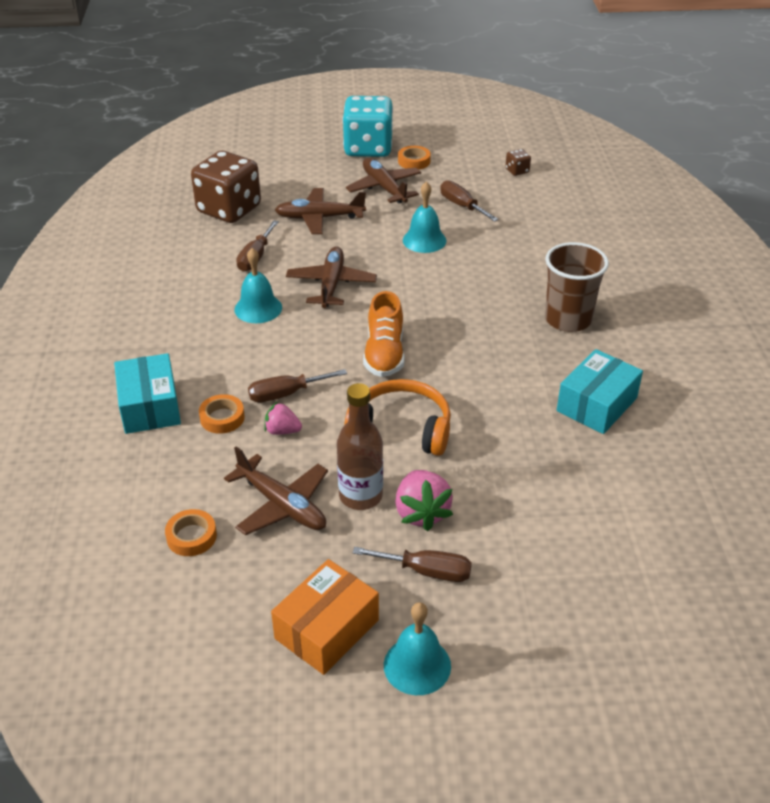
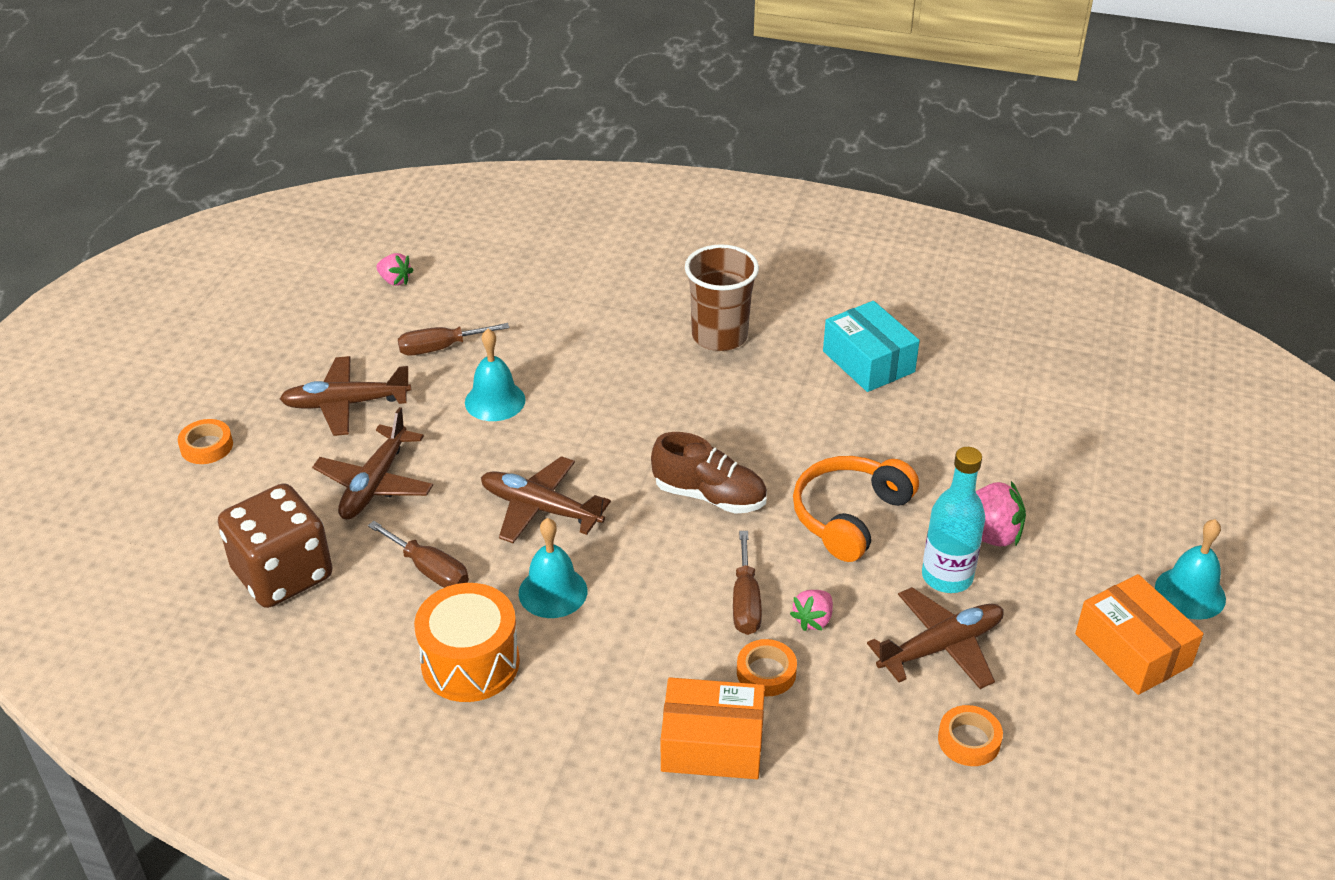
camera: 70 degrees left, 0 degrees up
turquoise box [114,353,181,434] -> orange box [661,677,765,779]
brown bottle [337,383,383,510] -> turquoise bottle [922,447,985,593]
turquoise dice [342,96,393,157] -> none
brown screwdriver [353,547,472,582] -> none
orange shoe [363,291,405,377] -> brown shoe [651,432,767,514]
orange tape [398,146,431,170] -> orange tape moved to [178,419,233,464]
brown dice [505,149,531,176] -> pink strawberry [376,253,413,286]
none -> orange drum [414,583,520,702]

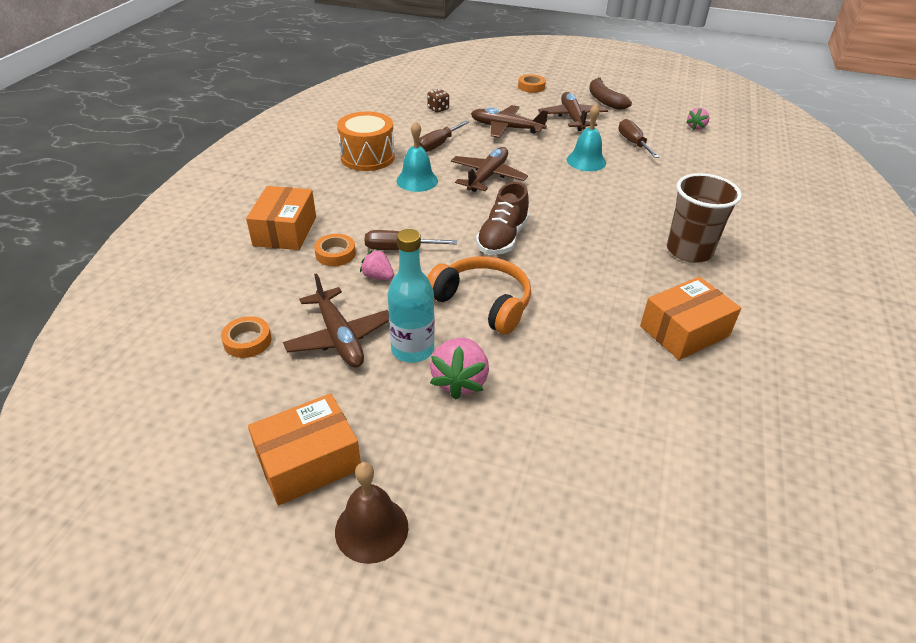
camera: 90 degrees right, 0 degrees up
brown dice [218,483,333,608] -> brown dice [427,89,449,113], size x0.40
turquoise box [823,301,920,392] -> orange box [640,277,741,360]
turquoise bell [1155,519,1226,620] -> brown bell [335,462,409,564]
none -> brown banana [589,77,632,110]

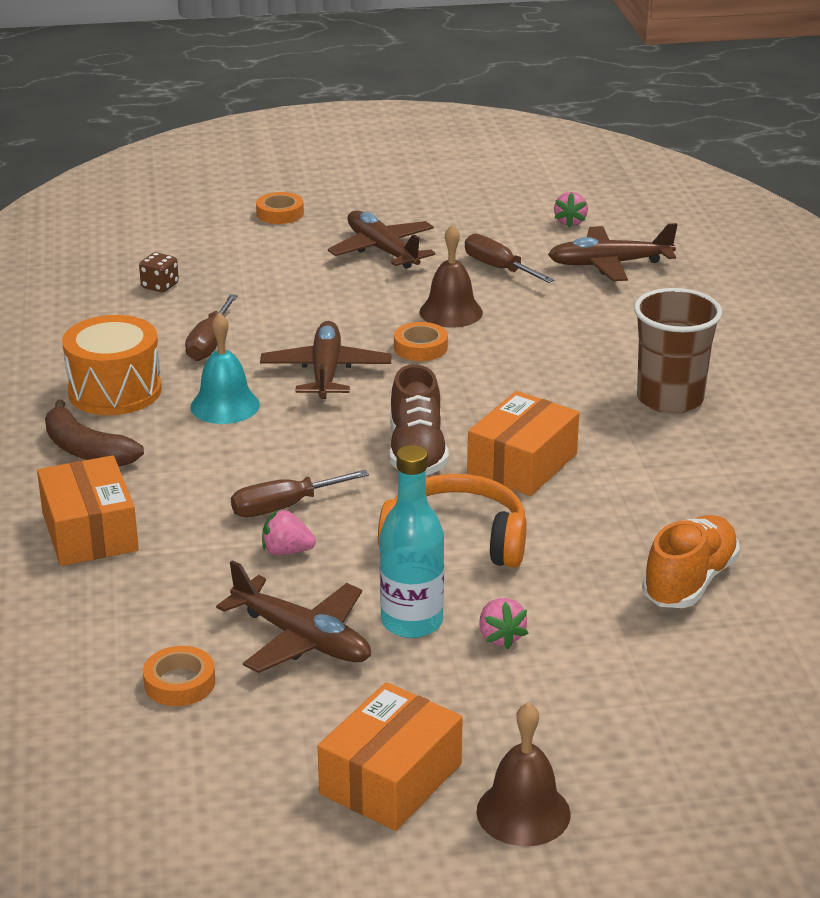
camera: 25 degrees left, 10 degrees down
orange tape [314,234,356,266] -> orange tape moved to [394,322,448,361]
pink strawberry [430,338,489,400] -> pink strawberry [479,598,529,649], size x0.61
brown plane [471,105,548,138] -> brown plane moved to [548,223,678,281]
turquoise bell [567,104,606,171] -> brown bell [420,224,483,328]
brown banana [589,77,632,110] -> brown banana moved to [45,400,144,466]
orange box [640,277,741,360] -> orange box moved to [467,391,579,496]
none -> orange shoe [642,515,740,608]

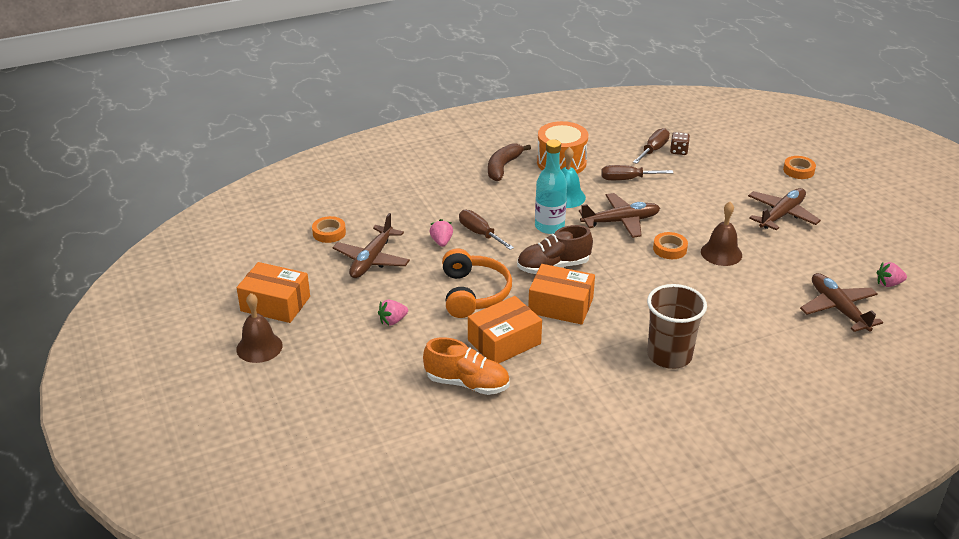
camera: 75 degrees right, 5 degrees up
orange box [37,455,139,566] -> orange box moved to [468,296,542,363]
turquoise bottle [380,445,444,638] -> turquoise bottle moved to [535,139,567,234]
brown screwdriver [465,233,554,283] -> brown screwdriver moved to [633,128,670,164]

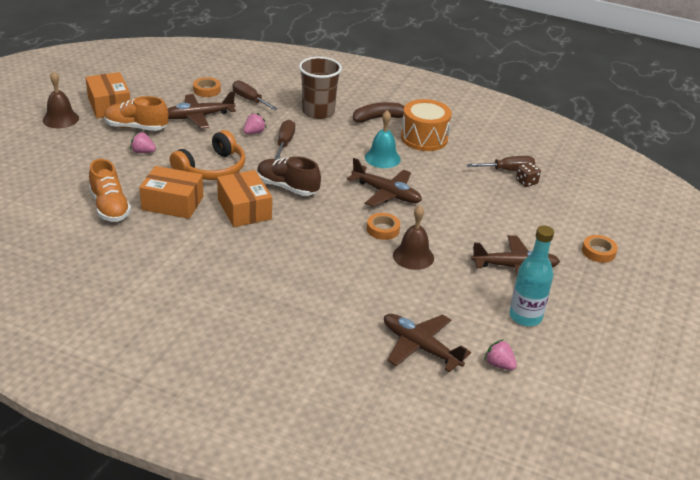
camera: 45 degrees right, 0 degrees up
turquoise bottle [535,139,567,234] -> turquoise bottle moved to [509,225,554,326]
brown screwdriver [601,165,673,180] -> brown screwdriver moved to [232,80,278,110]
brown cup [647,284,707,369] -> brown cup moved to [299,57,342,119]
brown plane [800,273,883,332] -> brown plane turned 75 degrees counterclockwise [384,314,471,372]
none -> orange shoe [104,96,168,131]

